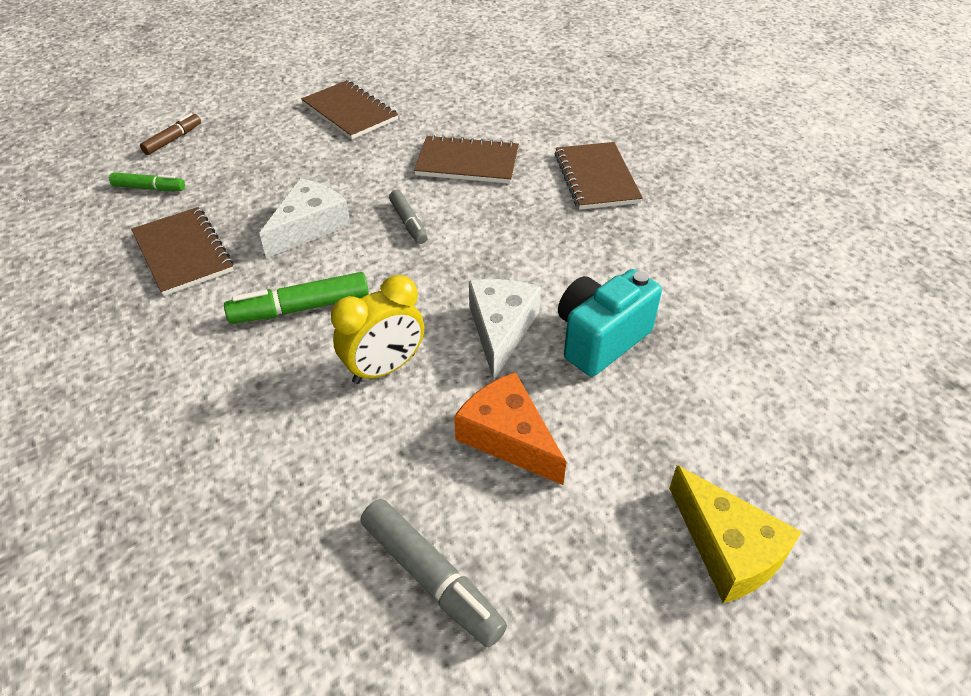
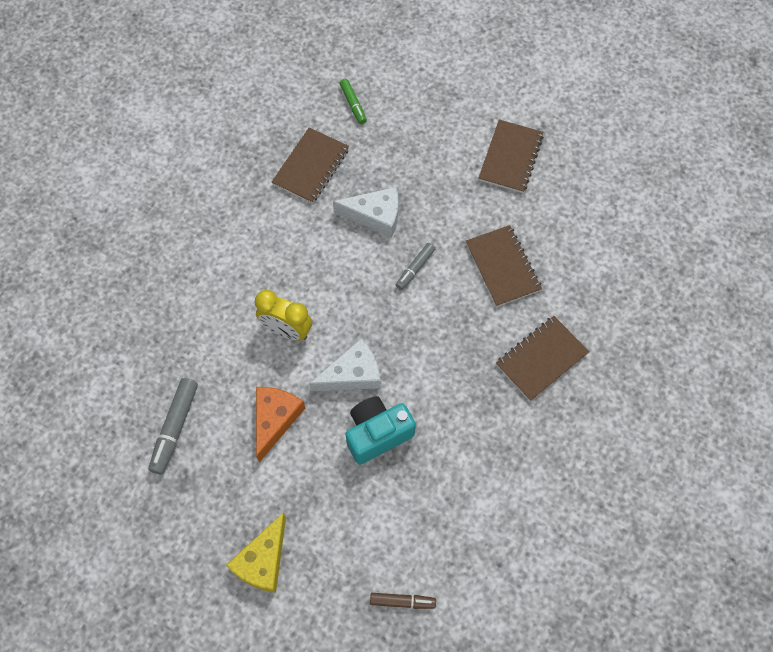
camera: 60 degrees right, 20 degrees up
brown marker [140,113,201,155] -> brown marker moved to [370,593,436,609]
green marker [224,272,369,323] -> none
turquoise camera [558,269,662,376] -> turquoise camera turned 45 degrees counterclockwise [345,396,416,464]

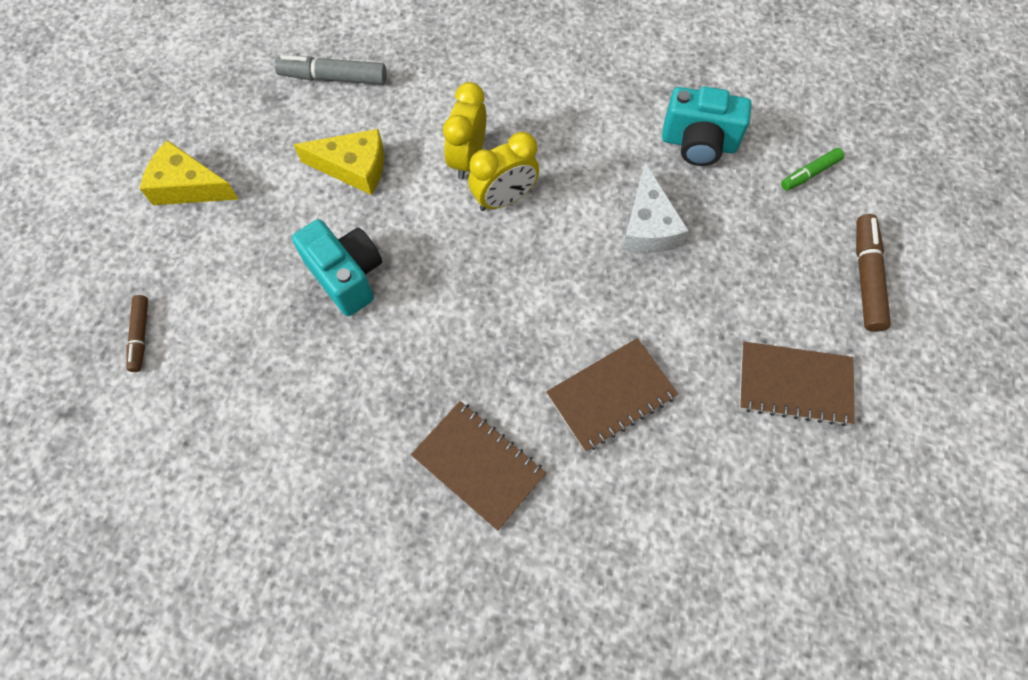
camera: 80 degrees right, 0 degrees up
orange cheese [256,387,305,462] -> yellow cheese [294,129,384,195]
brown notebook [272,128,349,204] -> turquoise camera [662,86,752,166]
white cheese [309,338,381,391] -> none
grey marker [396,243,435,290] -> none
none -> yellow clock [468,132,539,211]
none -> brown marker [856,214,891,332]

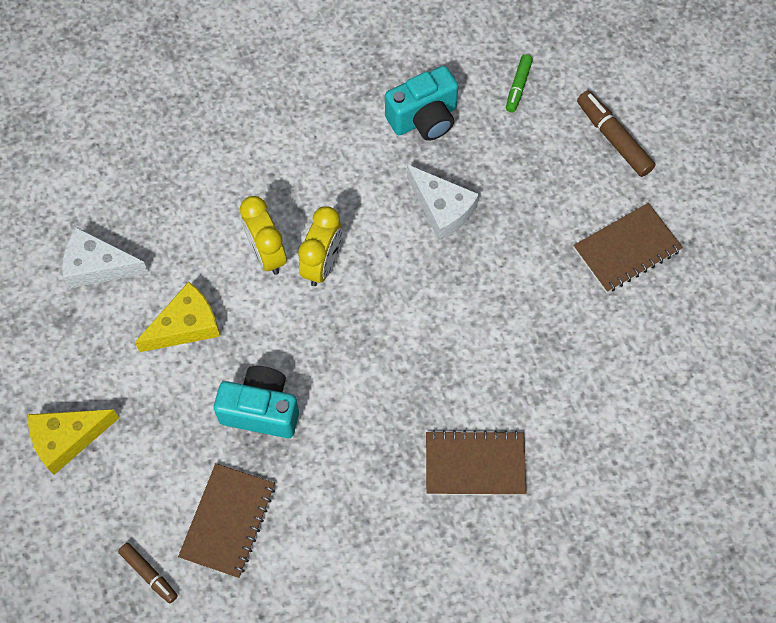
camera: 40 degrees left, 0 degrees up
grey marker [274,55,387,85] -> white cheese [62,227,149,288]
brown notebook [546,338,678,452] -> brown notebook moved to [178,463,275,578]

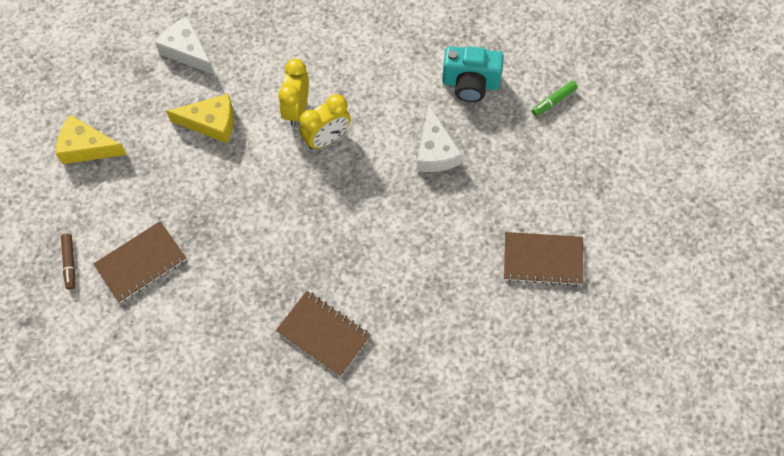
camera: 35 degrees right, 0 degrees up
turquoise camera [214,366,299,438] -> none
brown marker [577,91,655,177] -> none

